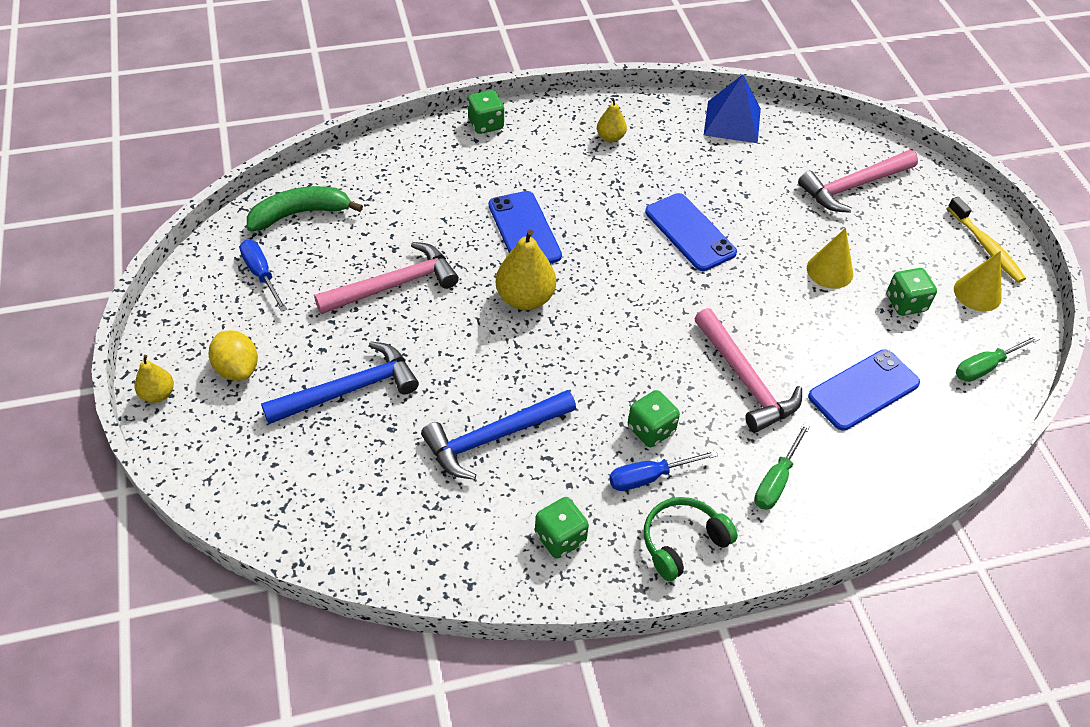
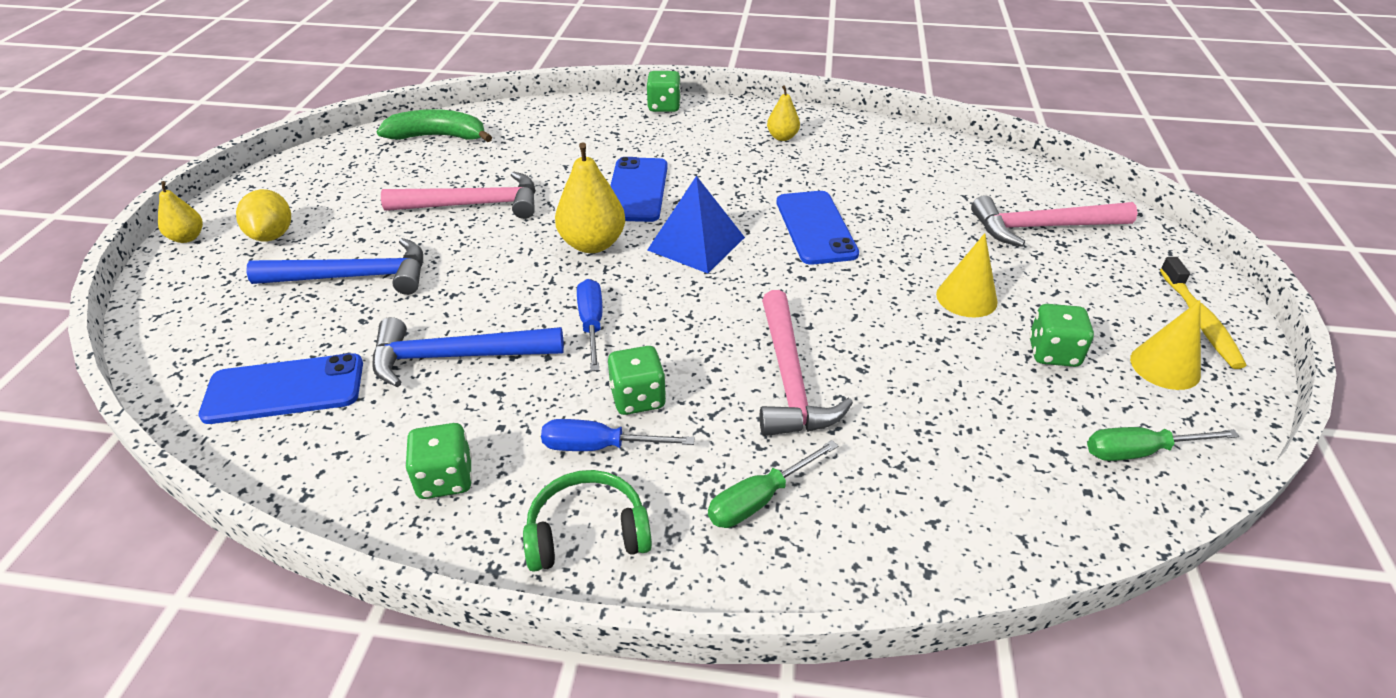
camera: 25 degrees right, 10 degrees down
blue screwdriver [240,240,287,312] -> blue screwdriver moved to [577,279,602,371]
blue pyramid [704,74,761,143] -> blue pyramid moved to [647,176,745,274]
blue phone [808,349,920,431] -> blue phone moved to [199,353,363,424]

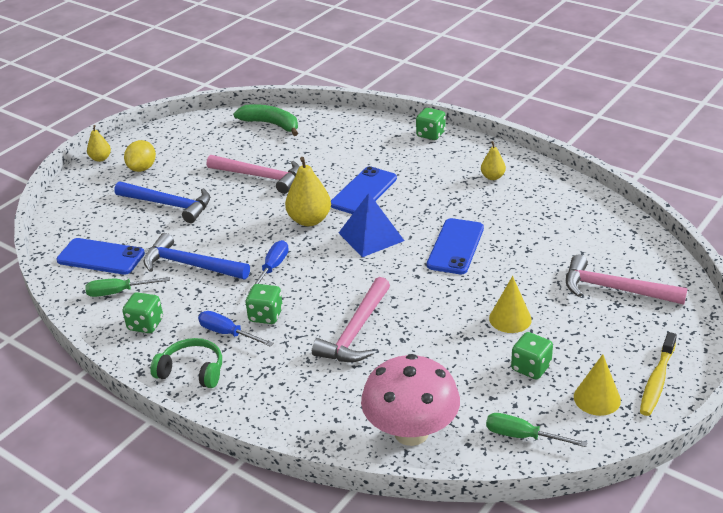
camera: 30 degrees right, 5 degrees down
green screwdriver [708,440,838,528] -> green screwdriver moved to [85,277,170,297]
none -> pink mushroom [361,354,460,446]

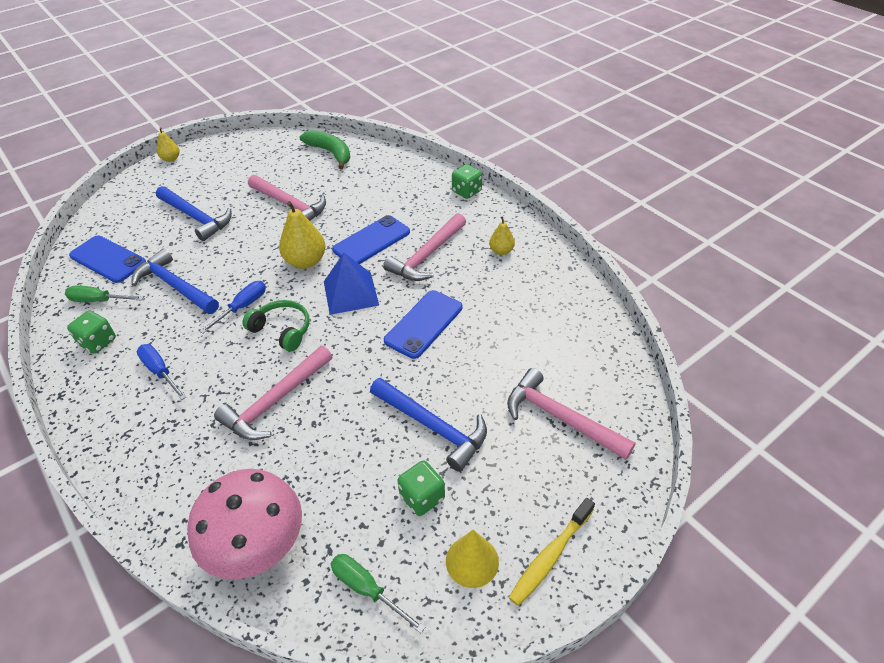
camera: 15 degrees right, 10 degrees up
yellow lemon [124,140,156,172] -> none
green headphones [150,338,222,388] -> green headphones moved to [243,300,310,352]
green dice [245,284,283,324] -> none
yellow cone [489,276,532,333] -> blue hammer [370,378,487,472]
none -> pink hammer [383,213,466,281]

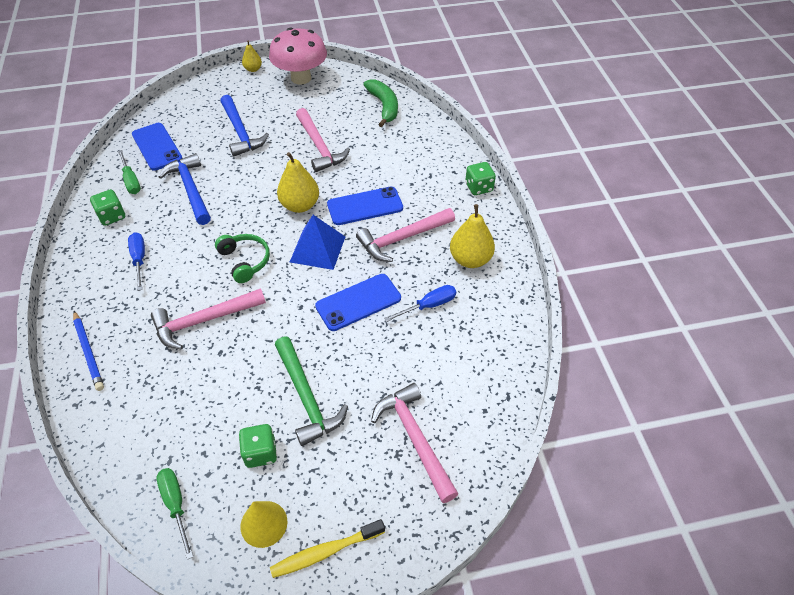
camera: 25 degrees right, 5 degrees up
green screwdriver [65,285,144,302] -> green screwdriver turned 150 degrees counterclockwise [118,150,141,194]
pink mushroom [187,469,302,580] -> pink mushroom moved to [269,27,327,85]
blue screwdriver [199,281,266,334] -> blue screwdriver moved to [384,285,456,322]
blue hammer [370,378,487,472] -> green hammer [275,337,348,446]
yellow pear [489,216,515,255] -> yellow pear [450,204,495,268], size x1.76
none -> blue pencil [73,311,104,391]

